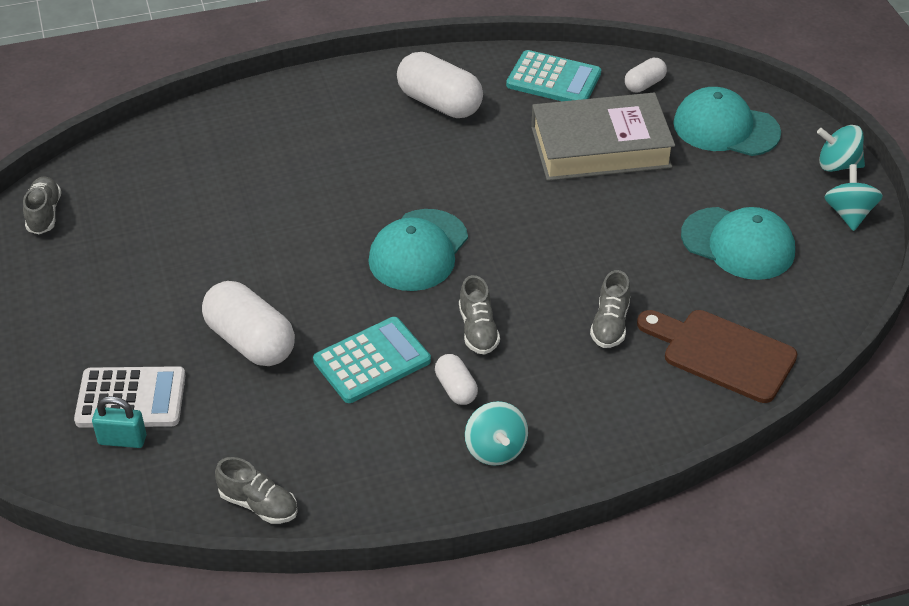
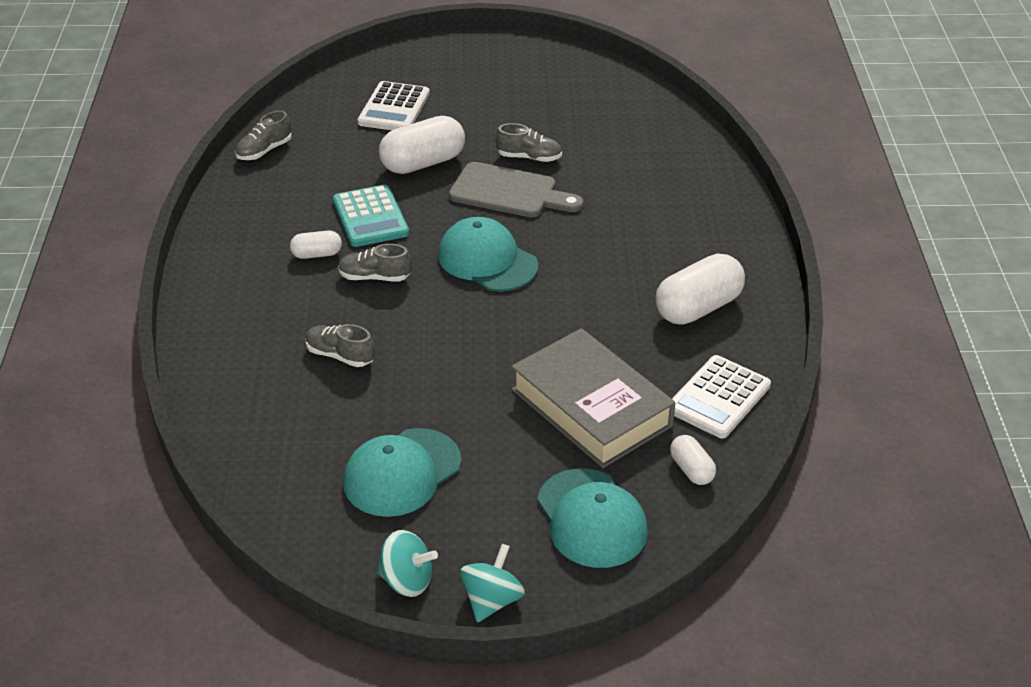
camera: 105 degrees right, 5 degrees down
grey shoe [23,176,61,234] -> grey shoe moved to [496,123,562,162]
turquoise padlock [92,396,146,448] -> none
turquoise spinning top [465,401,528,466] -> none
turquoise calculator [506,50,601,101] -> white calculator [672,355,771,438]
grey book [531,93,675,181] -> grey book turned 45 degrees counterclockwise [511,328,675,468]
brown cutting board [637,310,798,403] -> none
turquoise cap [673,87,781,156] -> turquoise cap turned 120 degrees clockwise [537,468,648,568]
none -> grey cutting board [449,162,584,217]

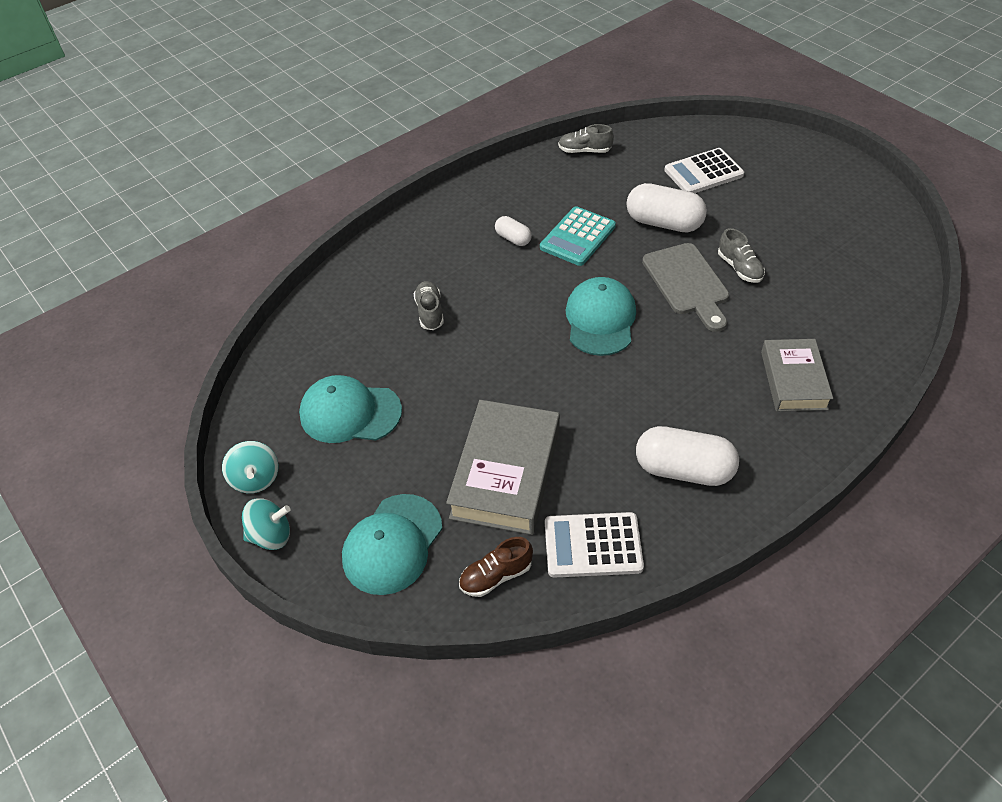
camera: 55 degrees right, 10 degrees up
grey shoe [338,244,412,282] -> none
white capsule [670,435,716,485] -> brown shoe [459,537,533,597]
none -> grey book [761,339,833,411]

